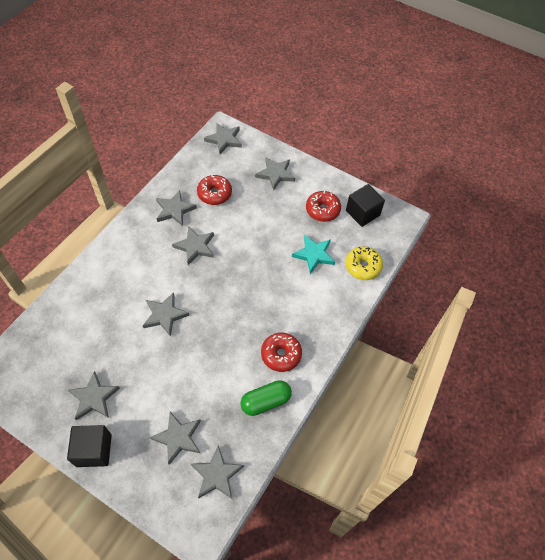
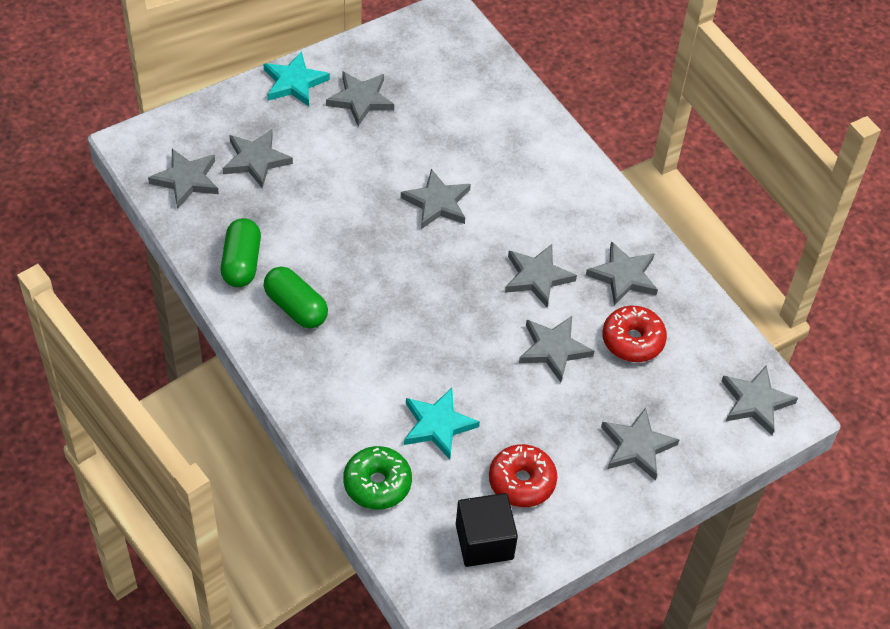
camera: 115 degrees right, 5 degrees down
black cube [67,425,112,467] -> turquoise star [263,51,330,106]
red donut [261,333,302,372] -> green capsule [264,267,328,328]
yellow donut [345,246,383,280] -> green donut [343,446,412,510]
none -> grey star [519,316,594,382]

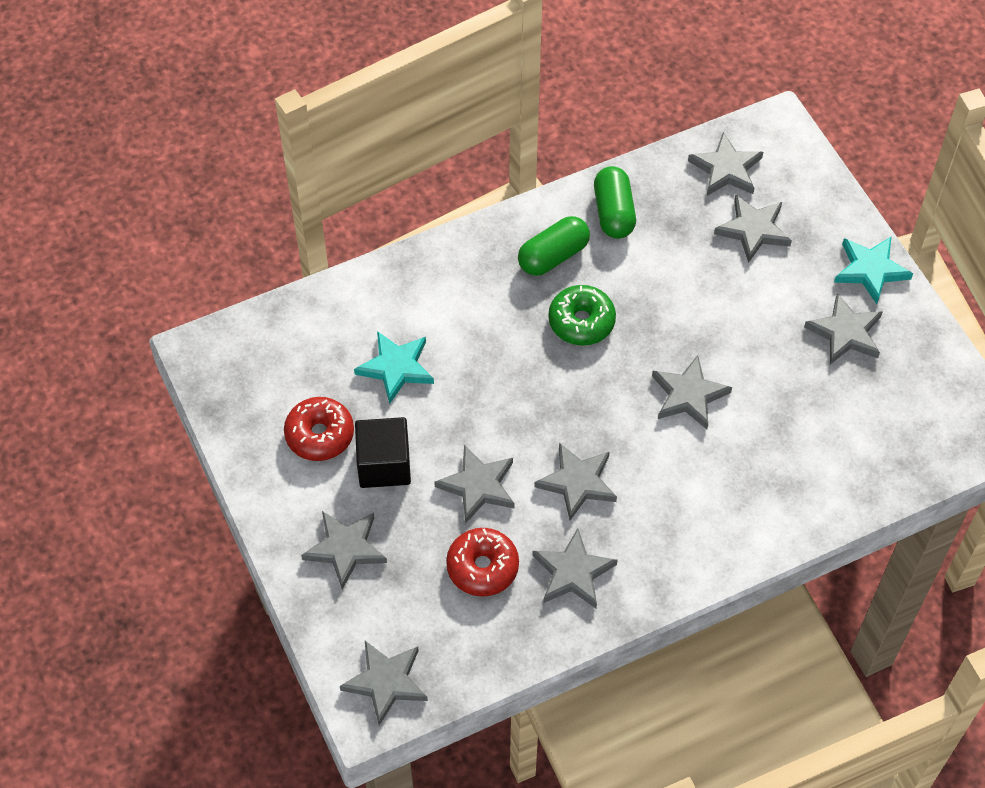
camera: 100 degrees right, 5 degrees up
green capsule [221,218,261,287] -> green capsule turned 75 degrees clockwise [594,166,636,239]
green donut [343,446,412,510] -> green donut moved to [548,285,616,346]
black cube [456,493,518,567] -> black cube moved to [355,417,411,488]

